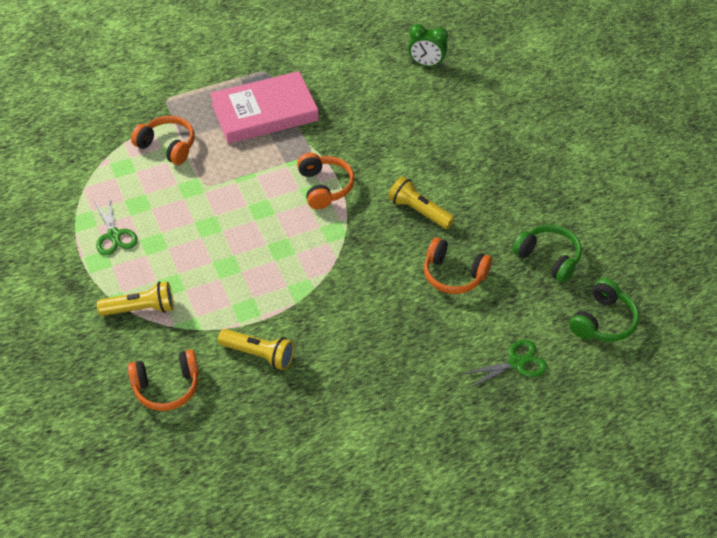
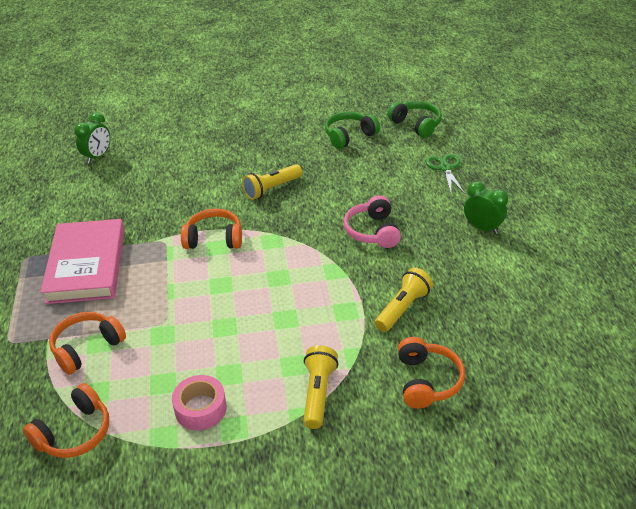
camera: 75 degrees left, 10 degrees down
green scissors [94,198,138,255] -> pink tape [172,375,227,430]
orange headphones [424,237,492,294] -> orange headphones moved to [23,383,109,458]
none -> pink headphones [344,195,401,248]
none -> green clock [464,181,508,234]

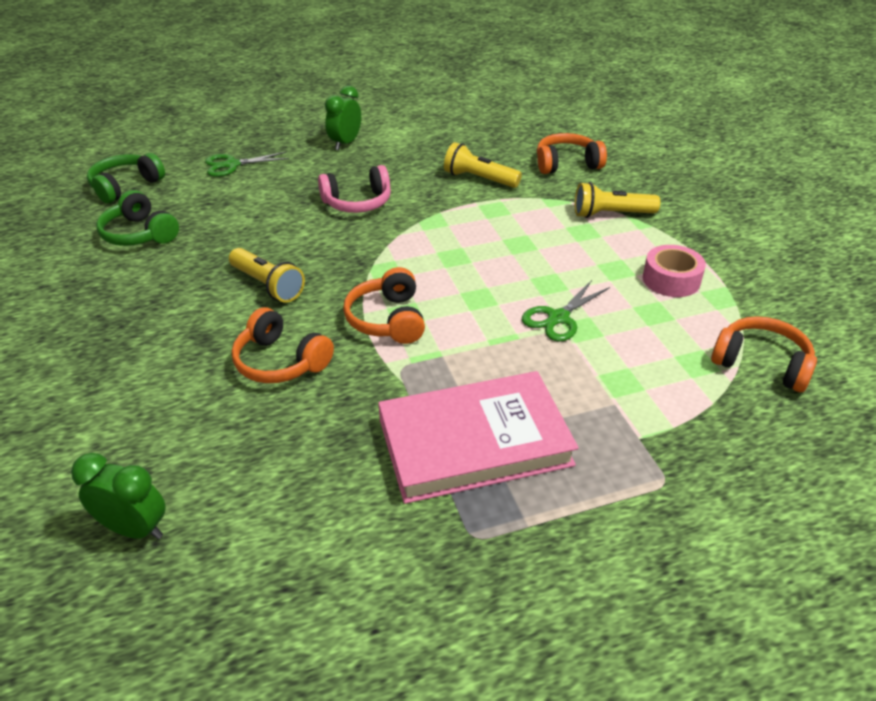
camera: 100 degrees left, 0 degrees up
orange headphones [49,312,126,375] -> orange headphones moved to [232,307,334,383]
none -> green scissors [522,280,610,342]

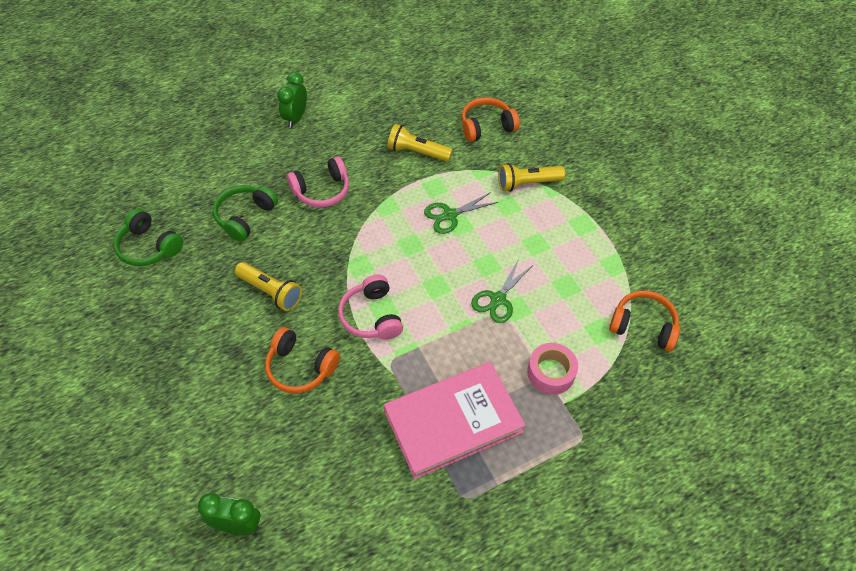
camera: 10 degrees left, 15 degrees up
green headphones [87,153,165,203] -> green headphones moved to [213,185,278,242]
green scissors [205,152,289,177] -> green scissors moved to [424,192,498,234]
orange headphones [343,267,425,344] -> pink headphones [338,275,403,340]
pink tape [643,245,706,297] -> pink tape moved to [527,343,578,395]

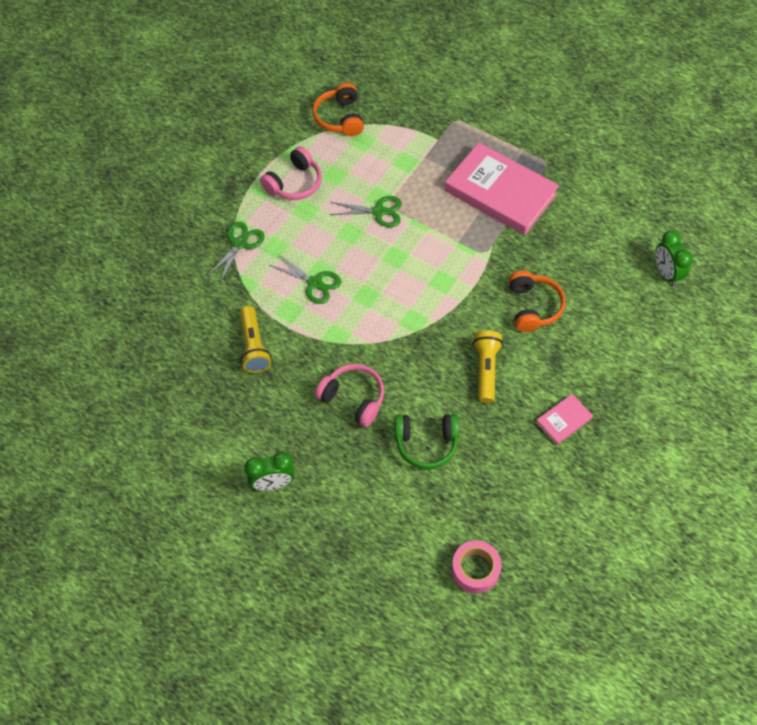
camera: 120 degrees left, 5 degrees up
green headphones [113,209,183,266] -> none
pink headphones [338,275,403,340] -> pink headphones moved to [260,146,322,200]
orange headphones [461,97,520,142] -> none
yellow flashlight [498,163,565,192] -> green scissors [206,222,265,283]
pink tape [527,343,578,395] -> pink tape moved to [451,540,502,594]
none -> pink book [536,394,593,445]

